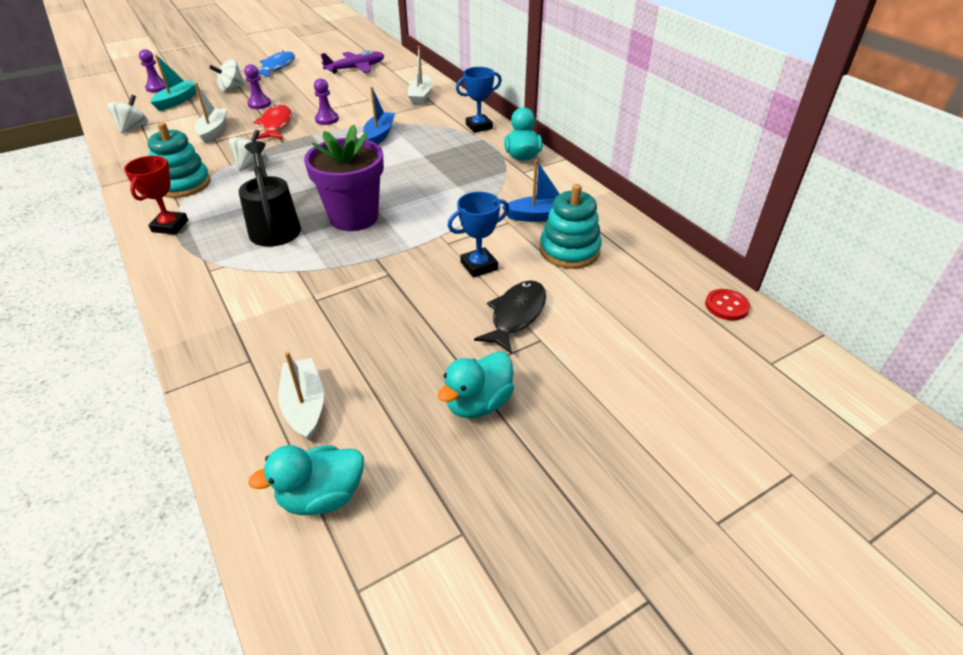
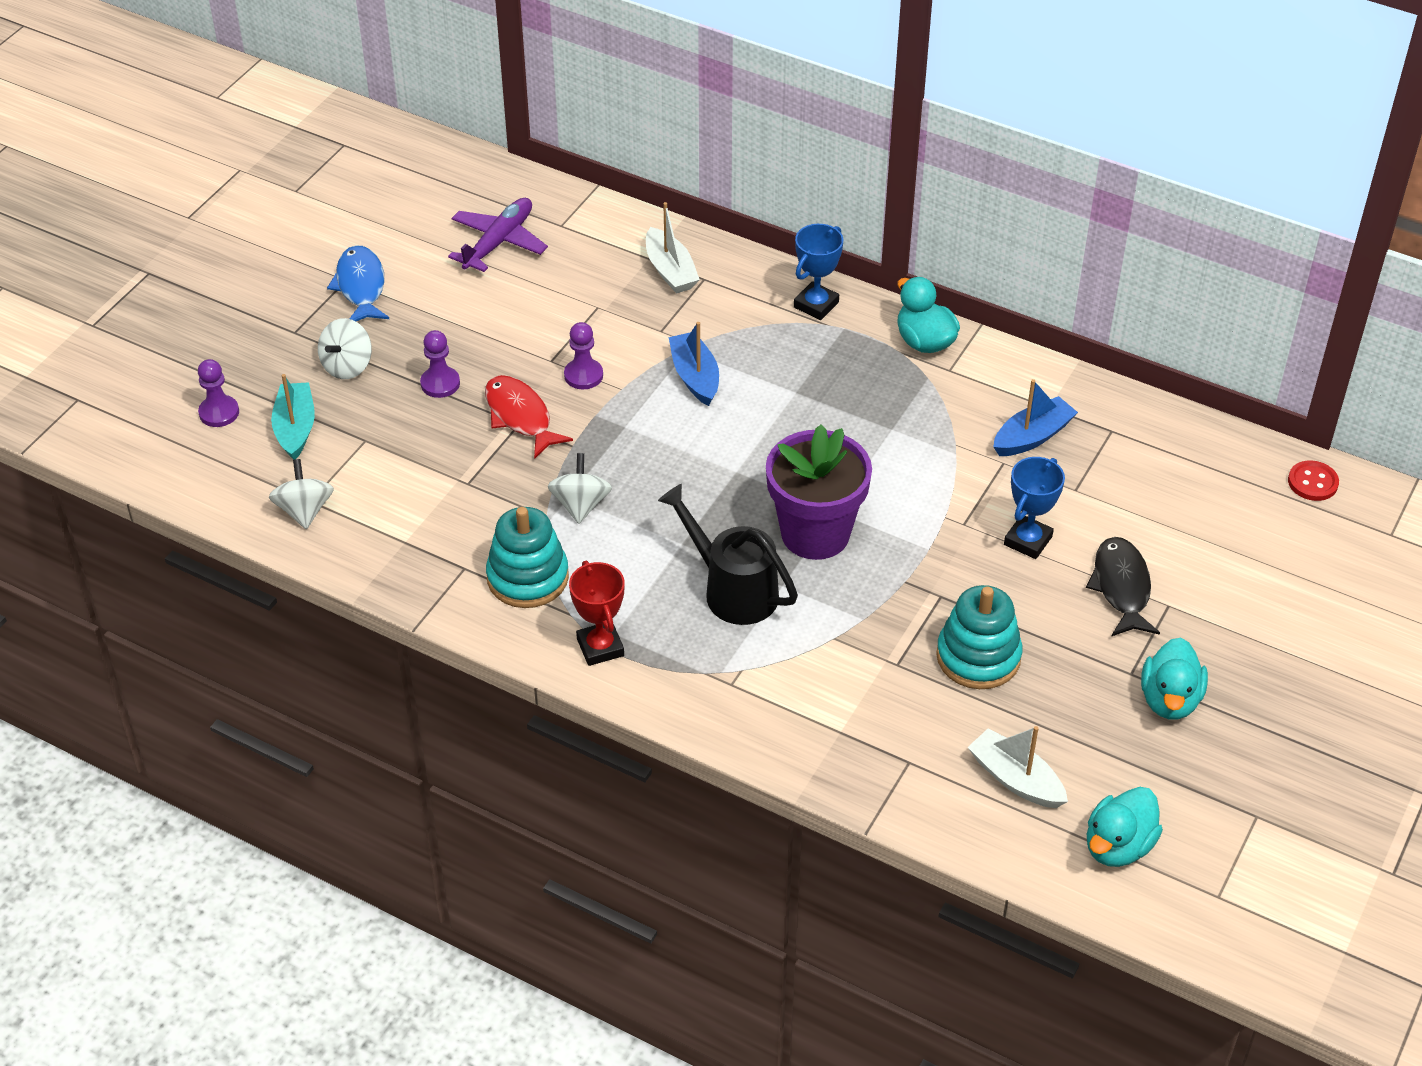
camera: 30 degrees left, 5 degrees up
white boat [194,83,227,144] -> none
turquoise stacking toy [539,184,602,269] -> turquoise stacking toy moved to [936,585,1022,689]

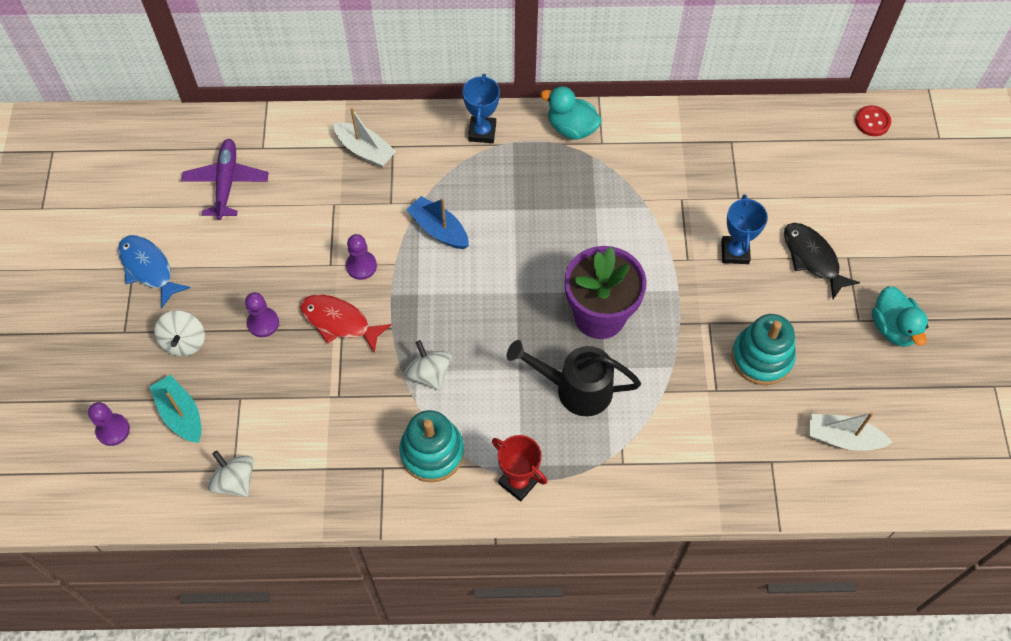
camera: 30 degrees left, 15 degrees up
blue boat [993,379,1078,456] -> none
turquoise duck [1087,787,1163,867] -> none

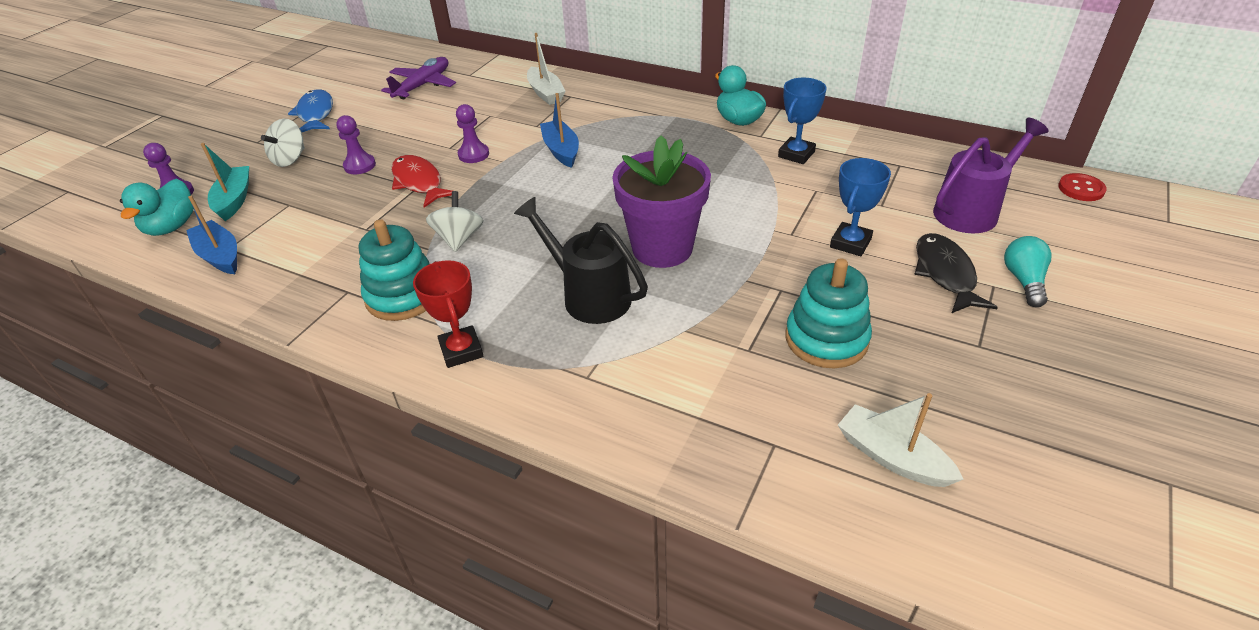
camera: 30 degrees right, 20 degrees down
white spinning top [208,451,254,497] -> blue boat [186,196,237,274]
blue trophy [463,74,500,143] -> blue trophy moved to [778,78,827,164]
turquoise duck [872,286,928,347] -> turquoise duck moved to [120,178,194,236]
none -> purple watering can [933,118,1049,233]
none -> turquoise light bulb [1004,236,1052,308]

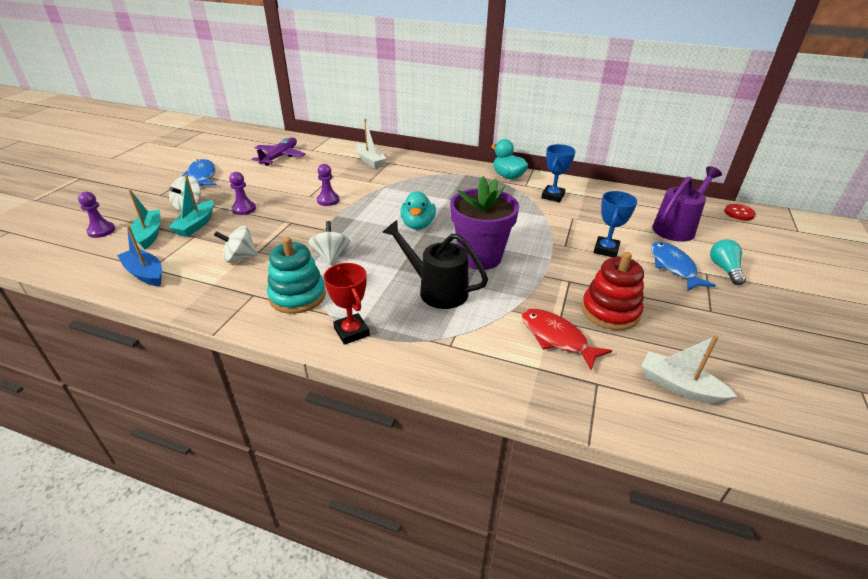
camera: 10 degrees left, 5 degrees down
turquoise duck [120,178,194,236] -> turquoise duck moved to [400,191,436,230]
red fish [391,155,452,208] -> red fish moved to [522,309,612,370]
blue boat [540,93,579,168] -> none
turquoise stacking toy [786,259,872,368] -> red stacking toy [582,252,644,330]
black fish [914,233,998,314] -> blue fish [651,241,716,291]
none -> turquoise boat [168,175,214,237]
none -> white spinning top [214,226,258,263]

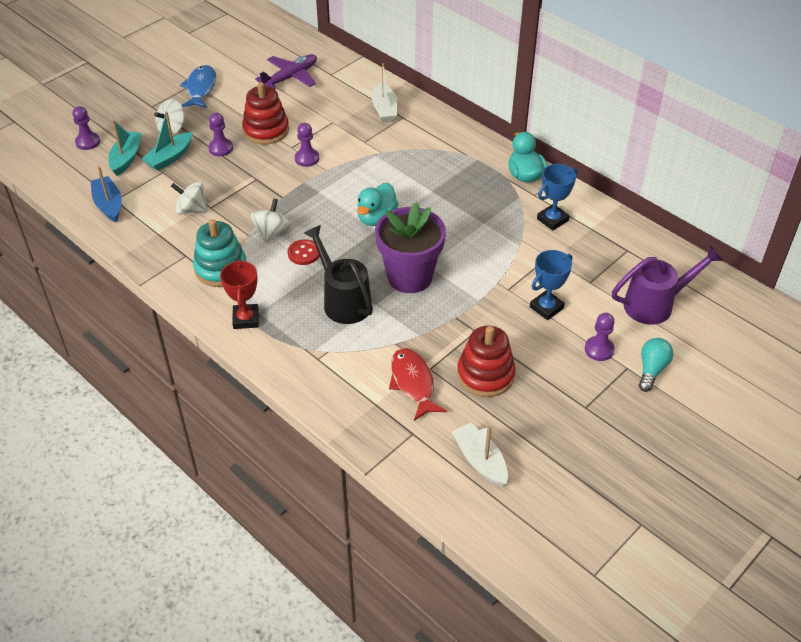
camera: 25 degrees right, 10 degrees up
blue fish [651,241,716,291] -> purple pawn [585,313,615,361]
red button [724,204,756,221] -> red button moved to [288,239,319,265]
none -> red stacking toy [242,82,289,145]

